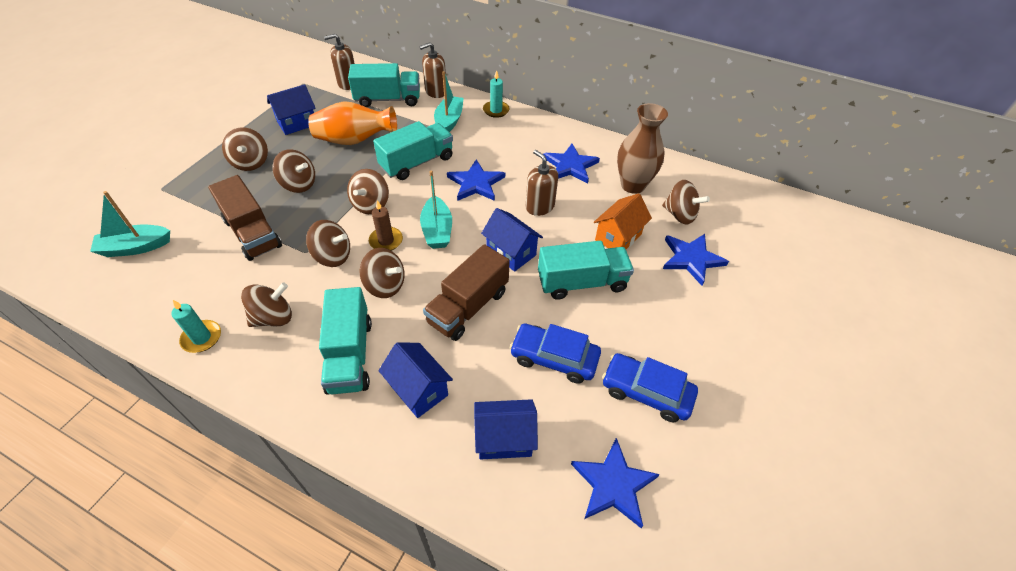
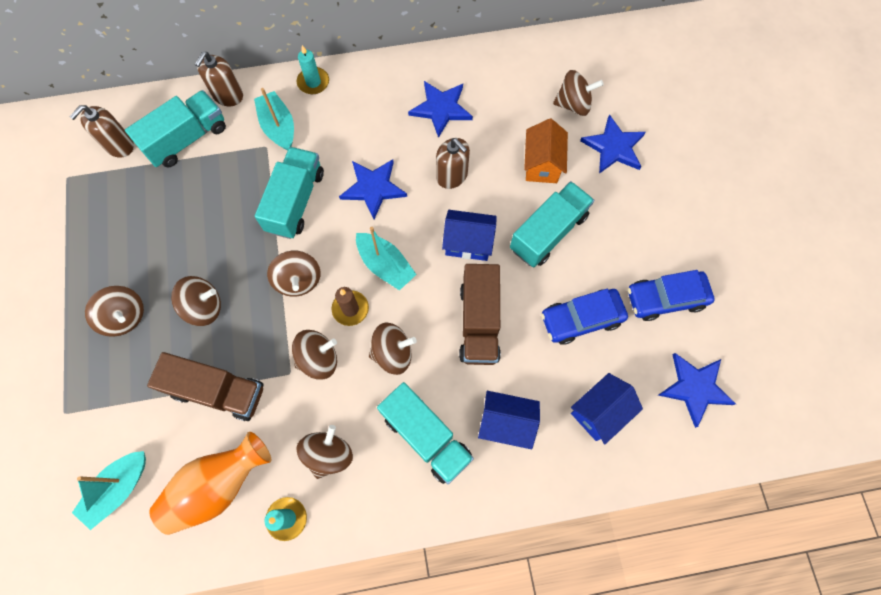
camera: 35 degrees left, 20 degrees up
blue house [267,84,316,135] -> none
orange vase [308,101,397,145] -> orange vase moved to [149,432,271,535]
brown soap dispenser [526,150,558,216] -> brown soap dispenser turned 150 degrees counterclockwise [436,138,470,189]
brown vase [617,103,668,194] -> none

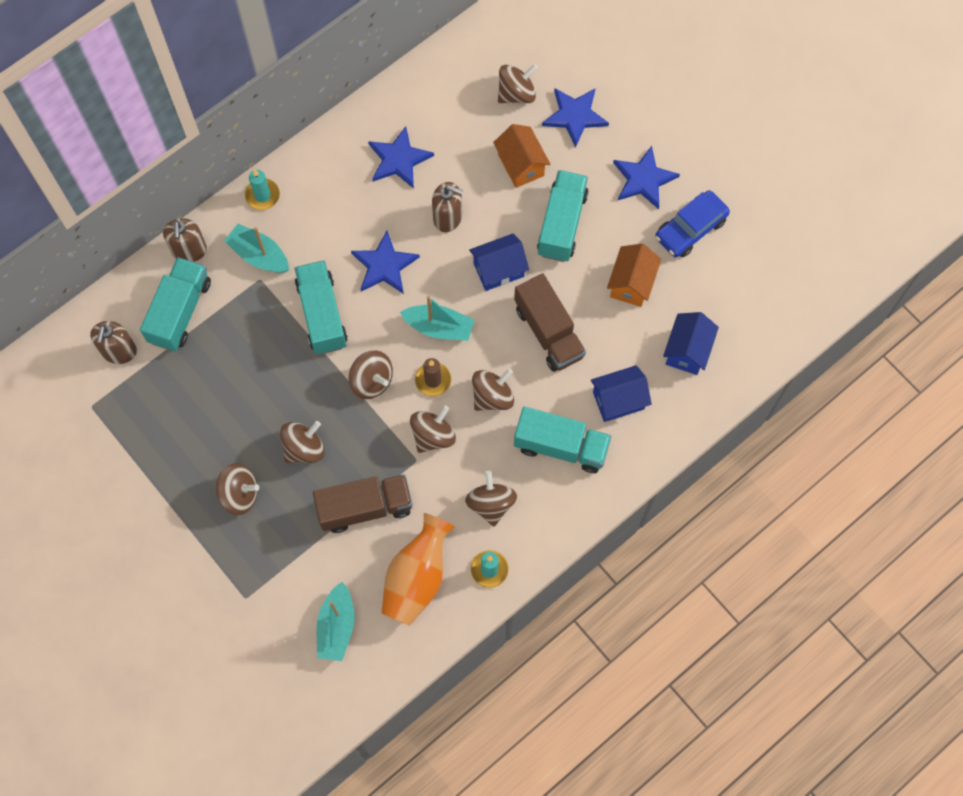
camera: 30 degrees left, 0 degrees up
blue car [541,289,628,345] -> orange house [607,244,661,307]
blue star [658,353,736,428] -> blue star moved to [613,146,680,209]

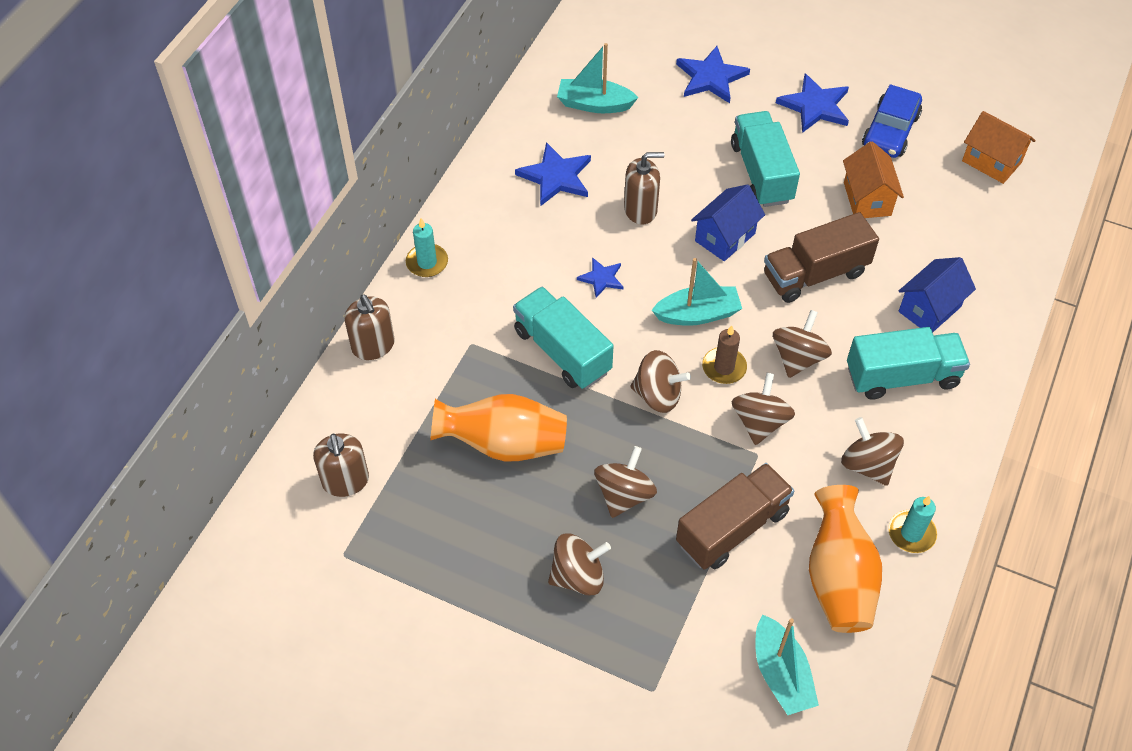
camera: 25 degrees left, 15 degrees down
turquoise truck [140,257,211,351] -> none
turquoise boat [224,224,289,273] -> turquoise boat moved to [557,43,638,113]
blue star [351,231,420,294] -> blue star [577,257,624,298], size x0.58
orange house [493,124,550,188] -> orange house moved to [962,111,1036,184]
brown spinning top [498,64,538,103] -> none
brown truck [514,273,586,372] -> brown truck turned 120 degrees clockwise [764,212,879,303]
blue house [663,312,719,375] -> none
none -> orange vase [430,394,567,462]

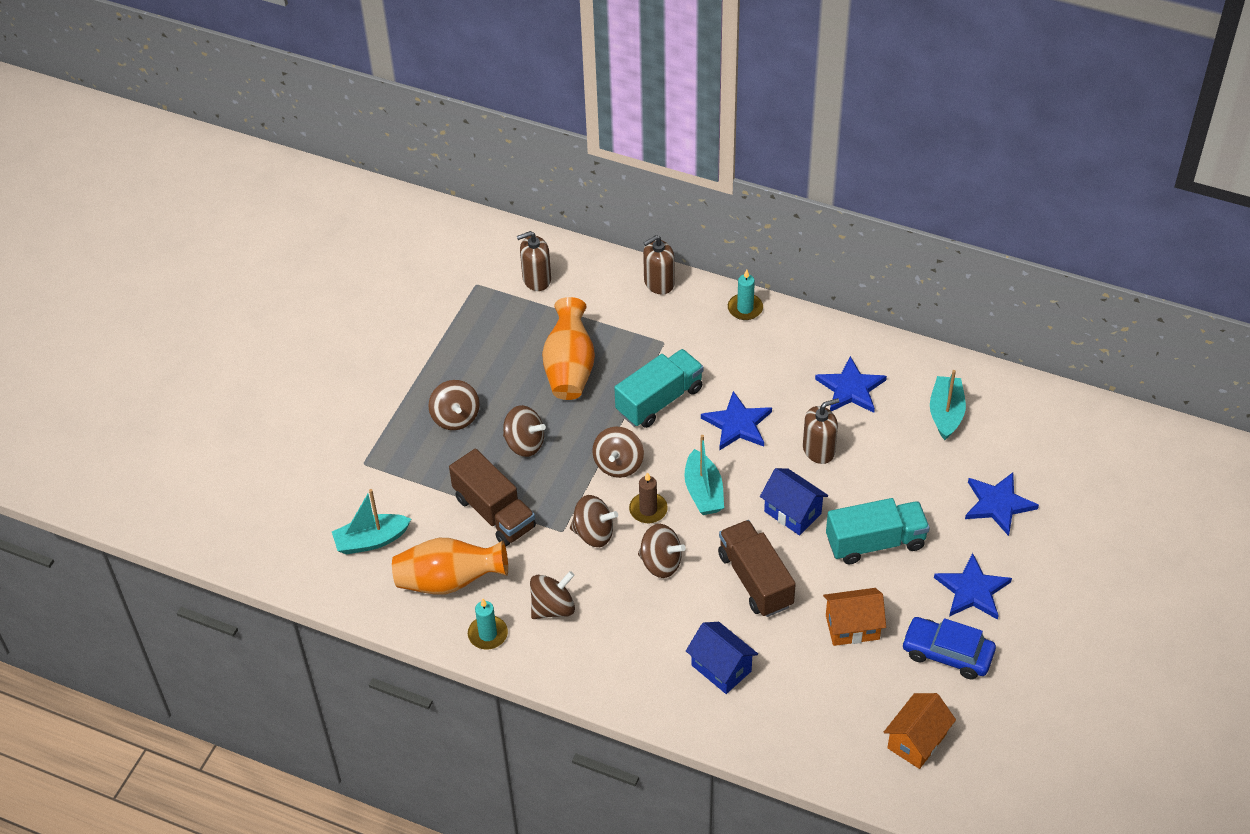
camera: 90 degrees right, 5 degrees down
blue star [577,257,624,298] -> blue star [701,391,772,451], size x1.72
brown soap dispenser [624,152,664,224] -> brown soap dispenser turned 105 degrees counterclockwise [803,398,839,464]
turquoise truck [847,327,970,400] -> none

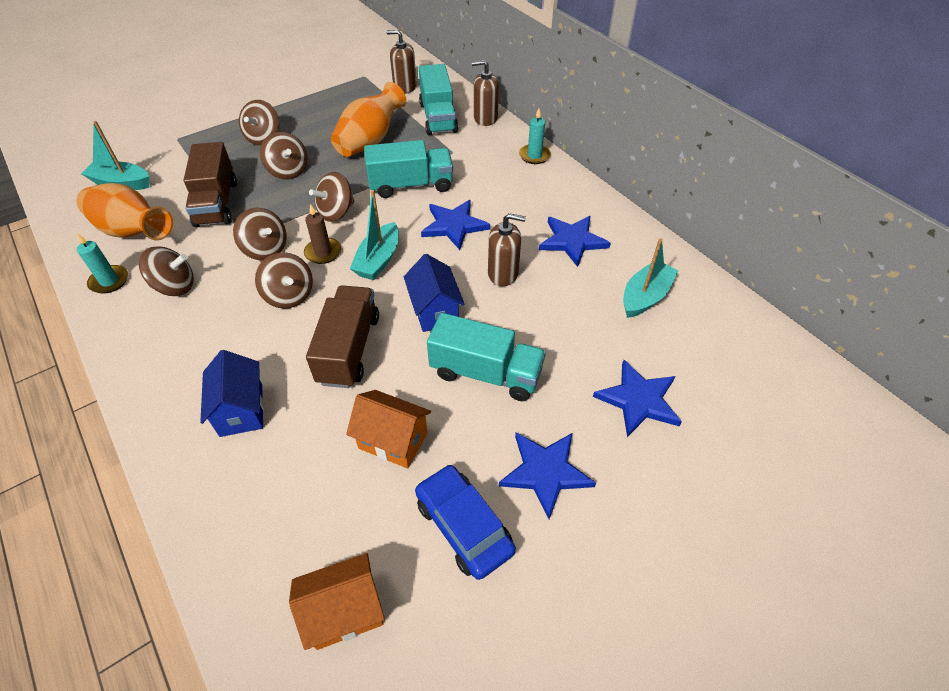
camera: 30 degrees right, 0 degrees up
none -> turquoise truck [419,64,458,135]

